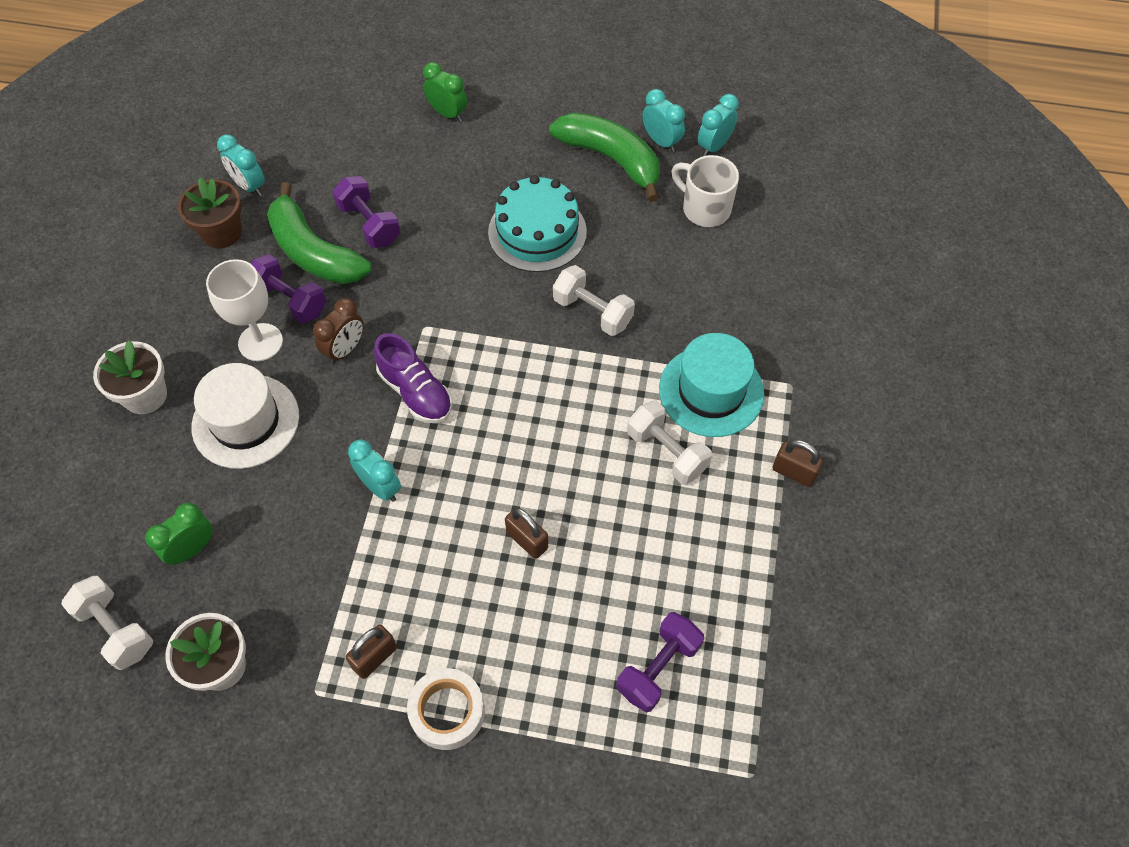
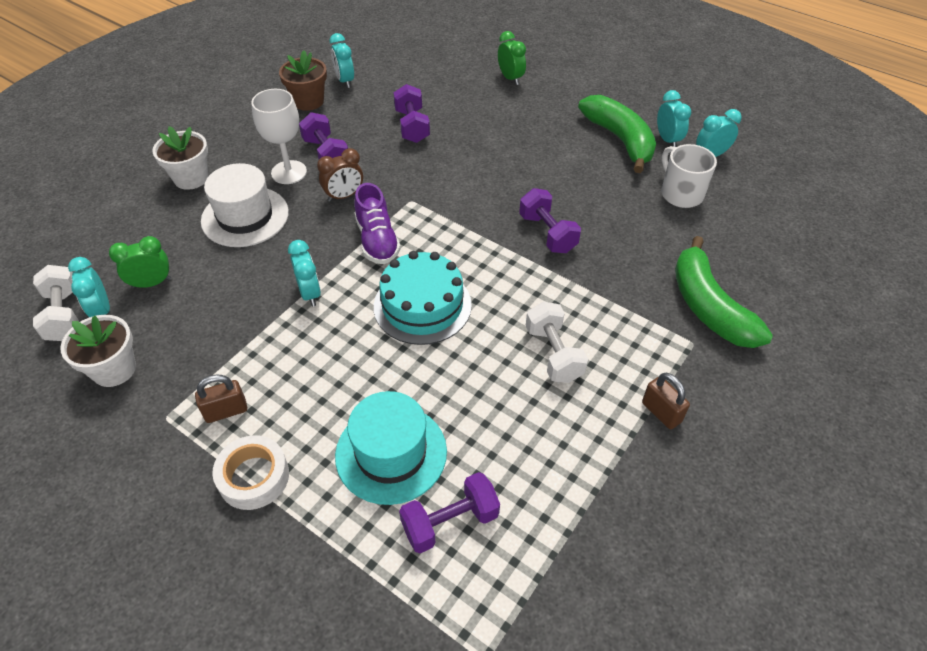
camera: 25 degrees right, 10 degrees down
green banana [267,182,372,284] -> green banana moved to [675,236,773,348]
turquoise cake [488,175,587,272] -> turquoise cake moved to [374,251,472,345]
brown padlock [505,507,548,559] -> none
white dumbbell [553,265,635,336] -> purple dumbbell [519,188,581,253]
turquoise hat [659,333,764,437] -> turquoise hat moved to [335,391,447,505]
none -> turquoise clock [68,257,110,317]

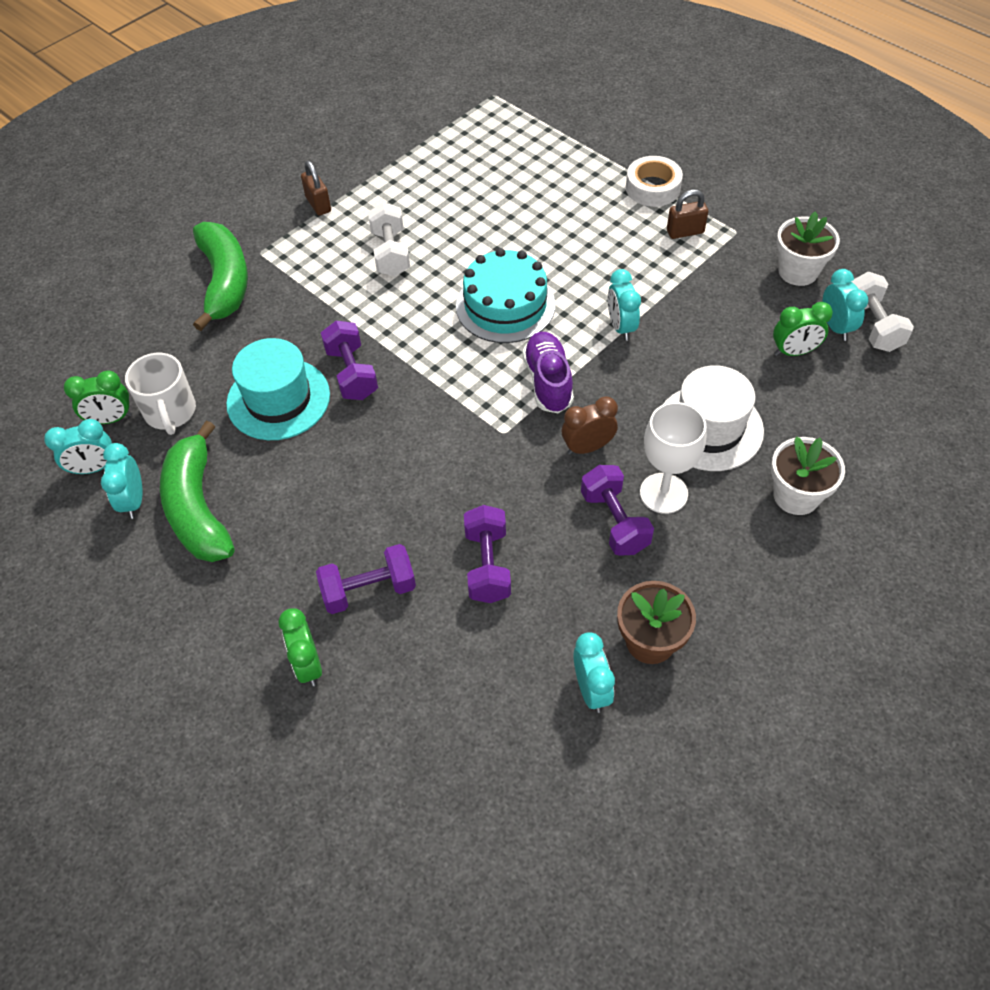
camera: 170 degrees left, 5 degrees up
turquoise hat [335,391,447,505] -> turquoise hat moved to [226,338,330,440]
purple dumbbell [399,472,500,553] -> purple dumbbell moved to [316,544,416,614]
none -> green clock [64,371,132,424]

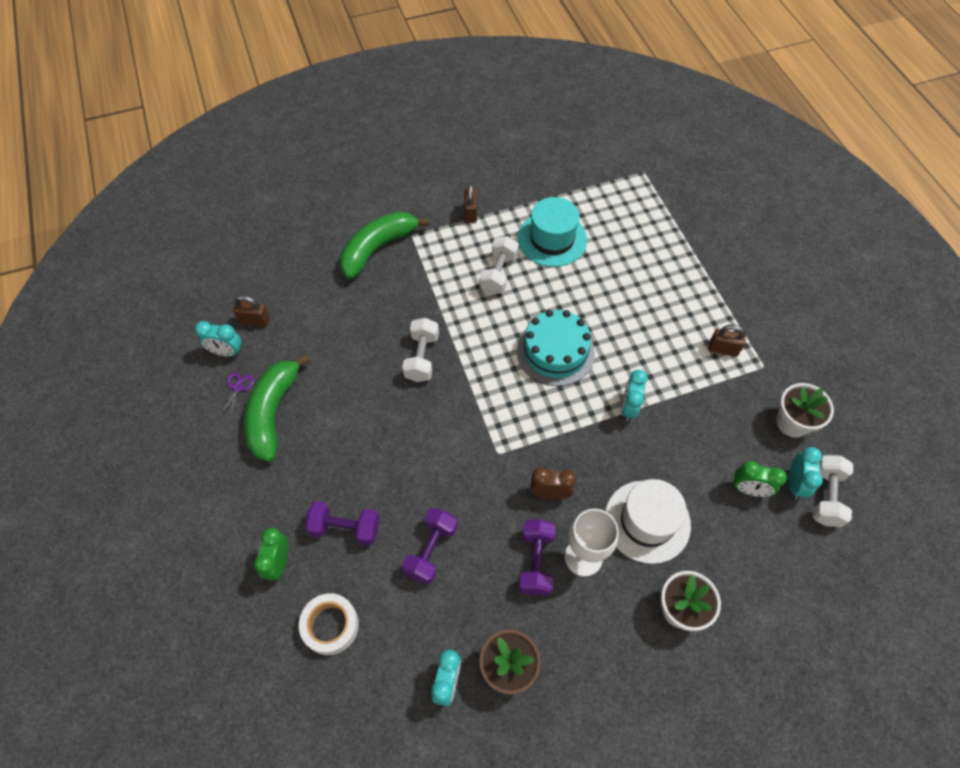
camera: 25 degrees right, 5 degrees up
green clock [64,371,132,424] -> brown padlock [233,296,270,327]
turquoise clock [101,443,143,519] -> purple scissors [219,372,254,420]
white mug [125,353,196,435] -> none
green banana [193,222,248,331] -> green banana turned 150 degrees counterclockwise [339,211,430,279]
turquoise hat [226,338,330,440] -> turquoise hat moved to [518,197,587,267]
purple dumbbell [321,321,378,400] -> white dumbbell [402,318,439,382]
purple shoe [523,332,574,413] -> none
white tape [626,156,683,207] -> white tape moved to [299,593,359,655]

